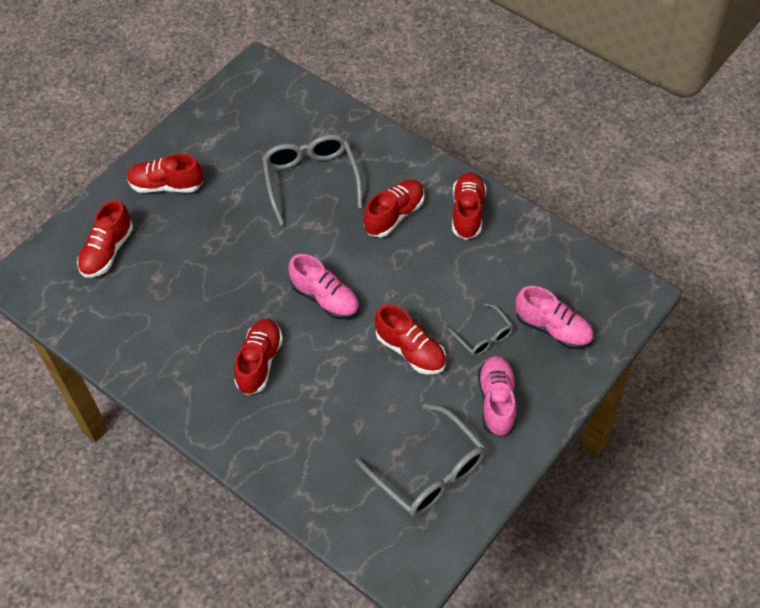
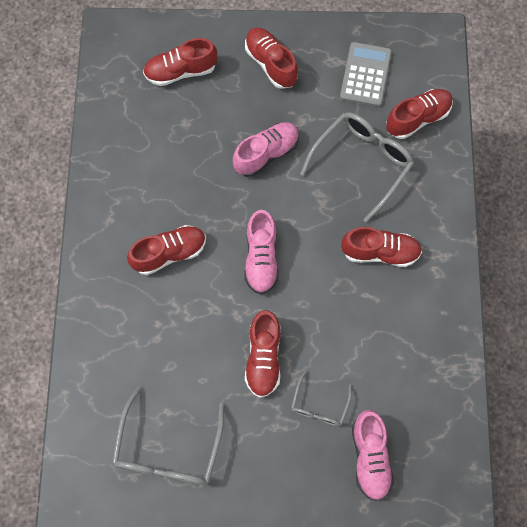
camera: 50 degrees right, 15 degrees up
red shoe [452,172,486,240] -> red shoe moved to [386,89,453,139]
pink shoe [478,356,516,437] -> pink shoe moved to [233,122,299,177]
none -> grey calculator [340,42,392,107]

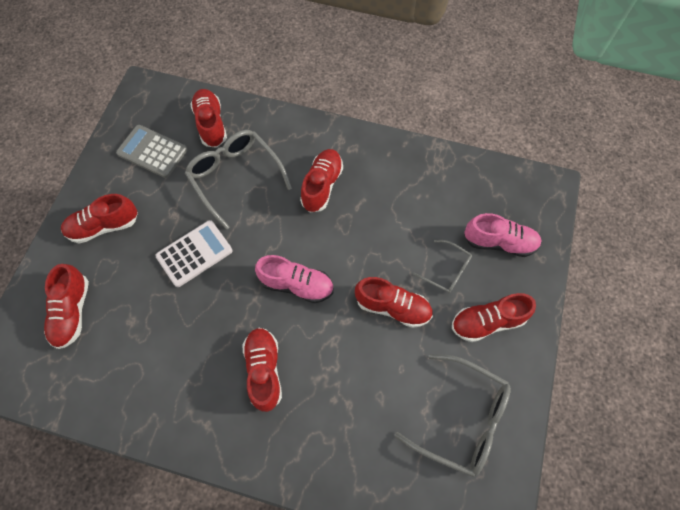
camera: 75 degrees left, 5 degrees down
pink shoe [233,122,299,177] -> white calculator [155,220,233,287]
none -> red shoe [452,293,536,342]

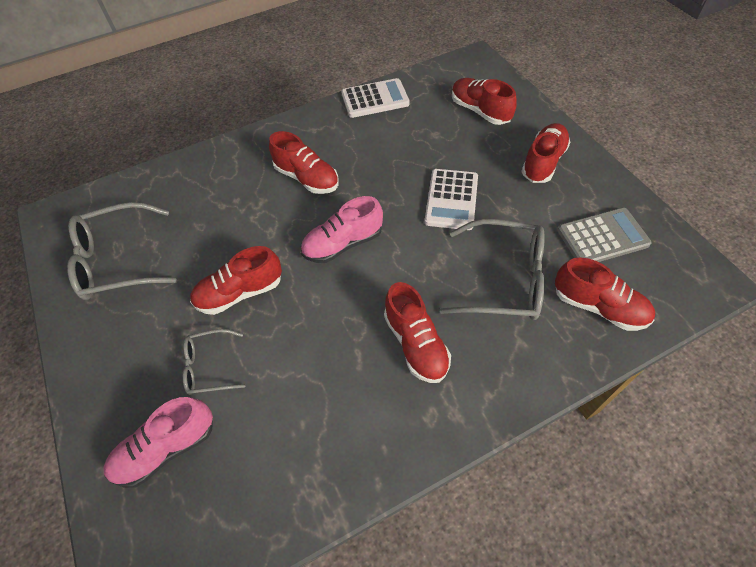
camera: 140 degrees right, 10 degrees down
red shoe [452,293,536,342] -> none
none -> white calculator [341,78,410,118]

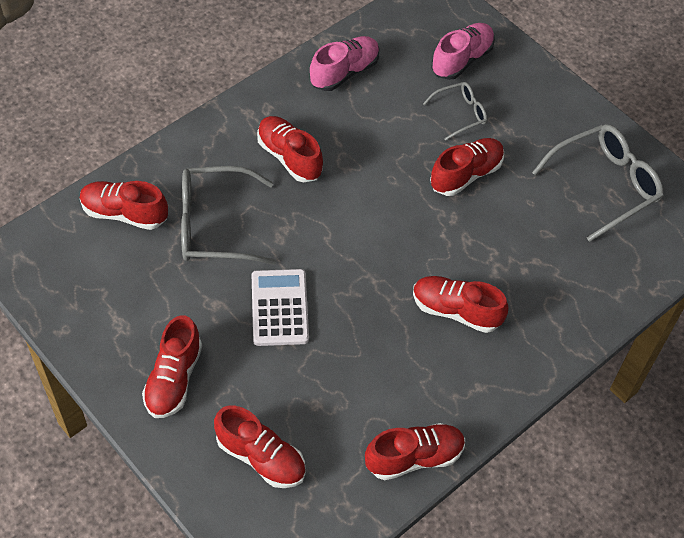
camera: 160 degrees right, 0 degrees up
pink shoe [301,196,383,263] -> pink shoe moved to [310,36,380,91]
white calculator [341,78,410,118] -> red shoe [365,423,465,480]
grey calculator [557,208,652,262] -> none

